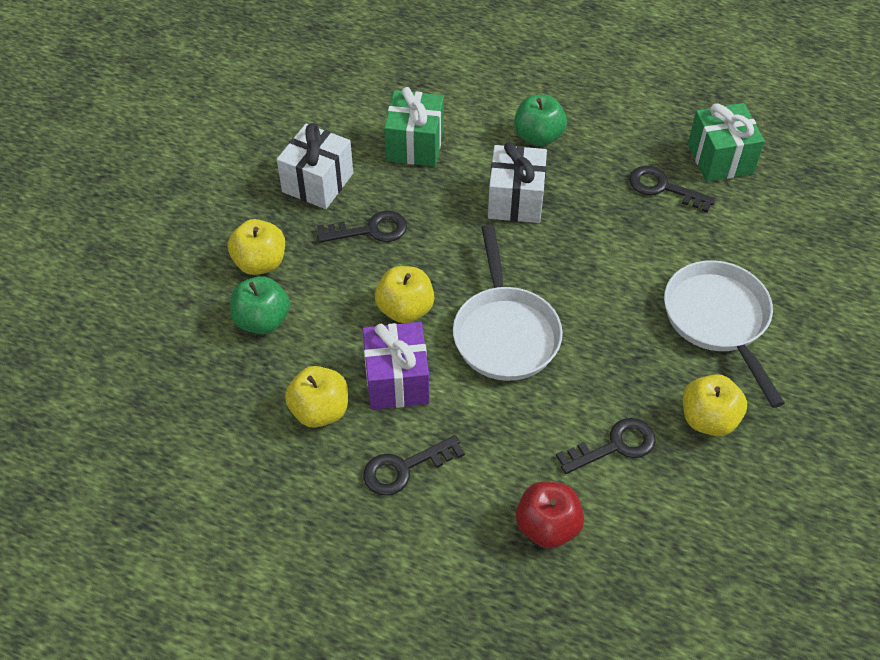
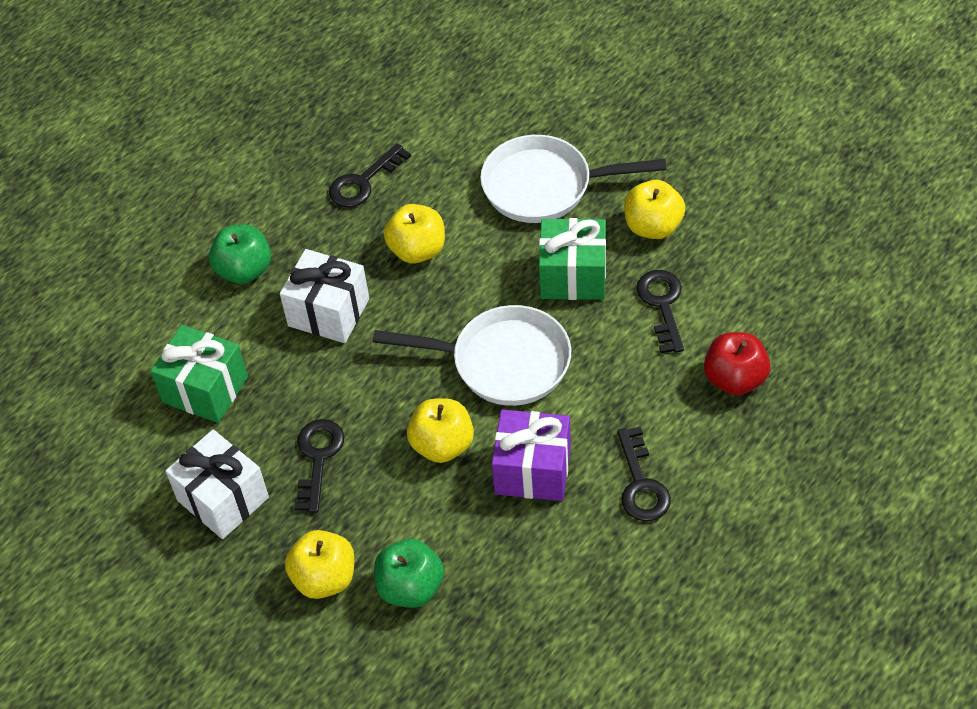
camera: 70 degrees left, 0 degrees up
yellow apple [285,366,348,428] -> yellow apple moved to [384,204,445,263]
green gift [688,103,765,182] -> green gift moved to [539,218,606,300]

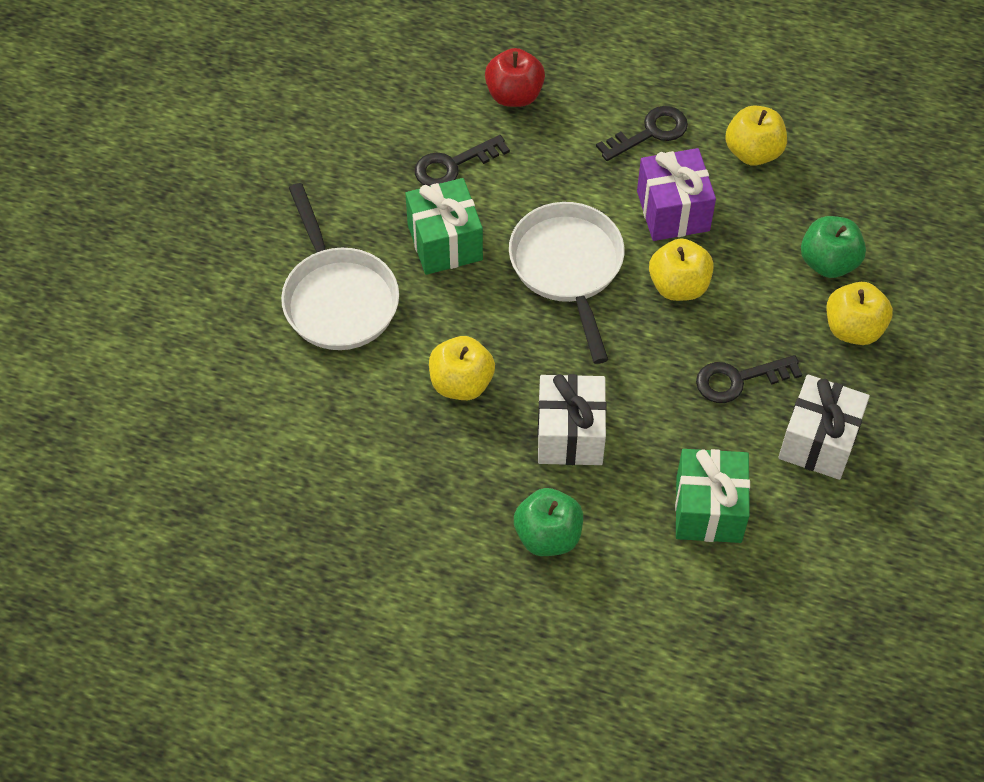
camera: 115 degrees left, 5 degrees up
black key [329,143,411,207] -> none
yellow apple [624,180,685,239] -> yellow apple moved to [725,105,787,166]

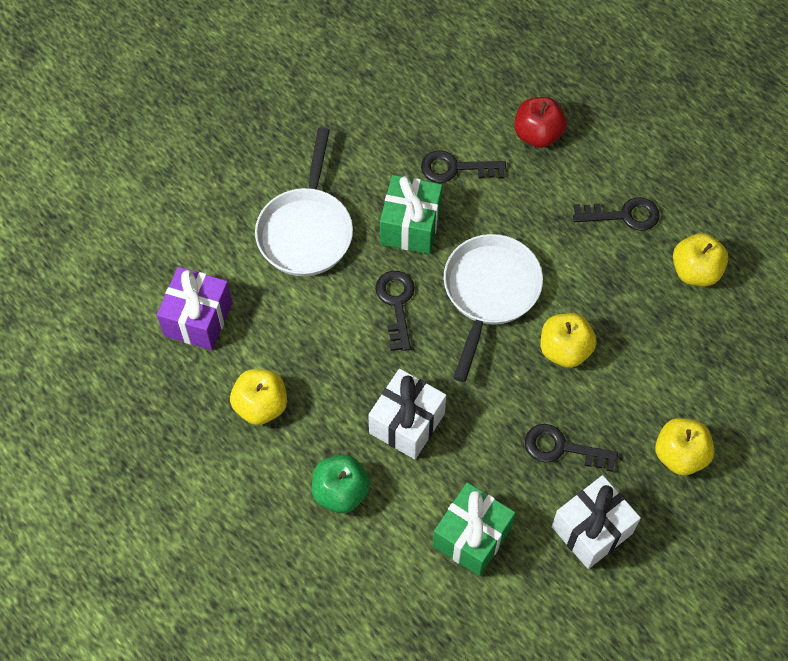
camera: 30 degrees right, 5 degrees up
yellow apple [429,336,495,400] -> yellow apple moved to [230,369,287,425]
purple gift [637,148,716,241] -> purple gift moved to [157,267,232,350]
green apple [801,216,866,278] -> none
none -> black key [375,271,415,351]

